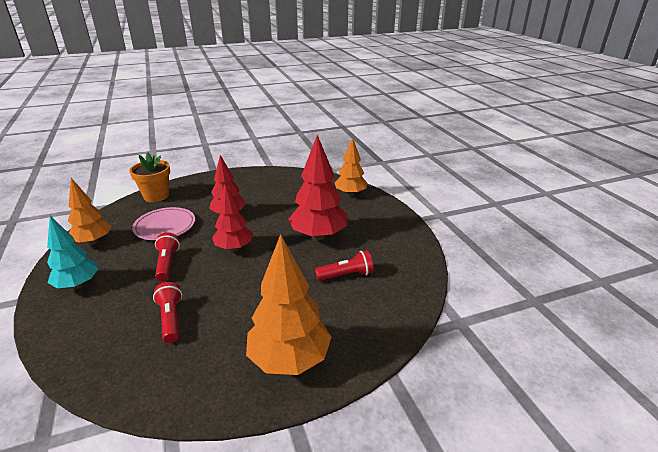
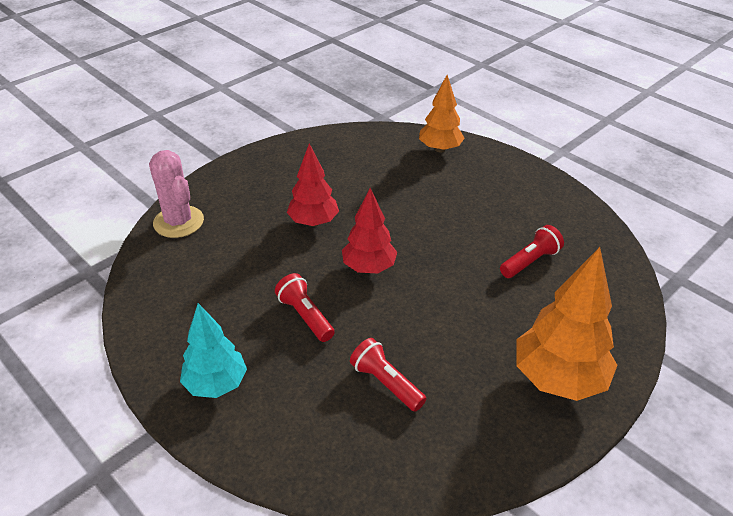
camera: 25 degrees left, 10 degrees up
orange tree [68,178,112,245] -> none
orange flower pot [129,152,170,202] -> pink cactus [149,150,204,238]
pink plate [132,207,195,240] -> none
red tree [289,135,347,240] -> none

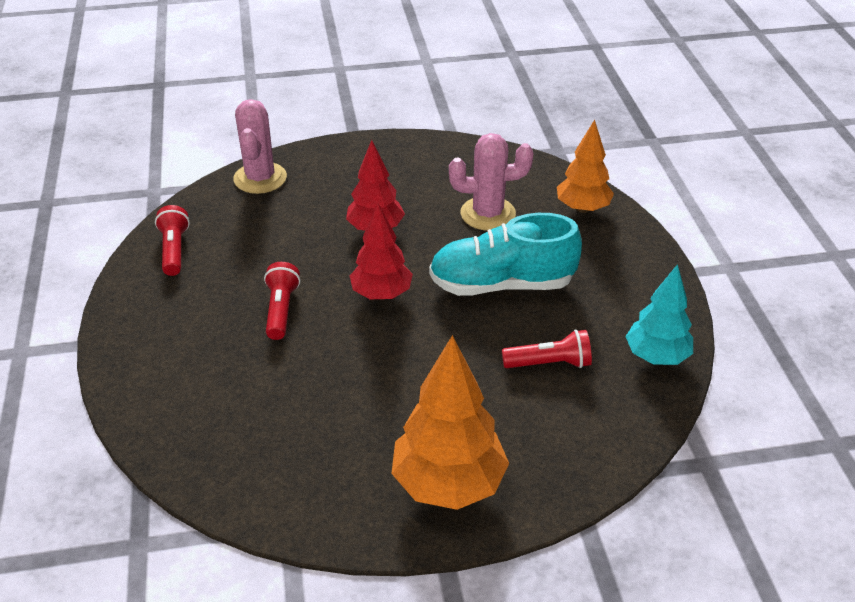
camera: 35 degrees right, 0 degrees up
turquoise tree [180,303,247,398] -> turquoise tree moved to [625,264,693,365]
red flashlight [350,338,426,412] -> red flashlight moved to [155,205,190,276]
none -> turquoise shoe [429,213,582,296]
none -> pink cactus [449,133,534,231]

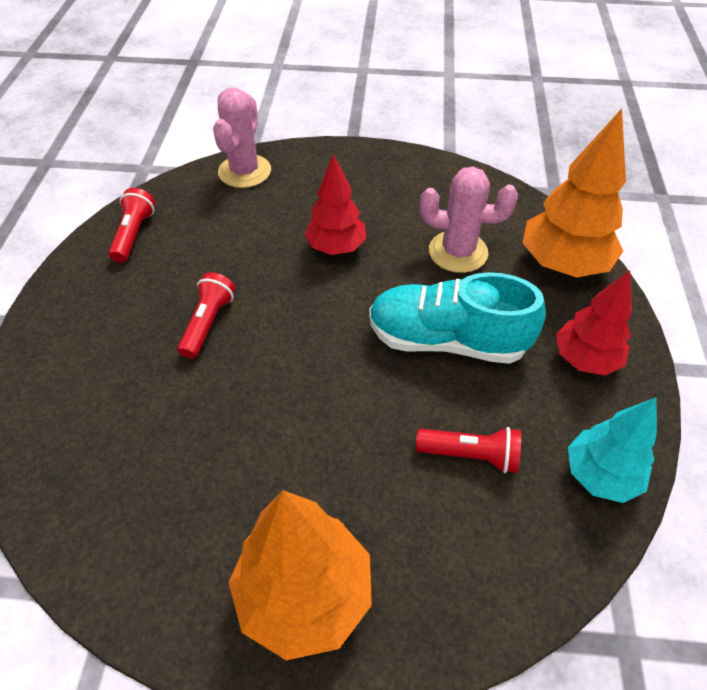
camera: 15 degrees right, 10 degrees up
red tree [350,204,413,300] -> red tree moved to [556,270,632,376]
orange tree [557,120,614,213] -> orange tree [523,109,626,278], size x1.52

